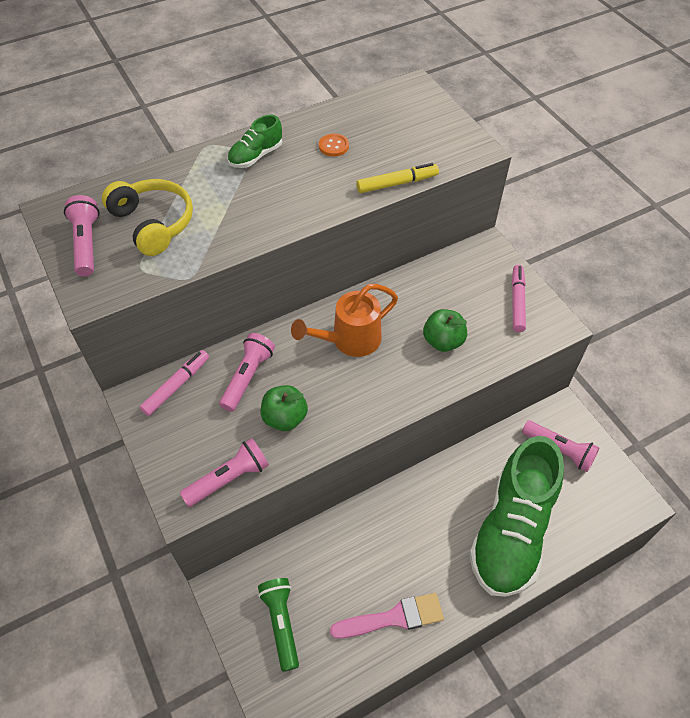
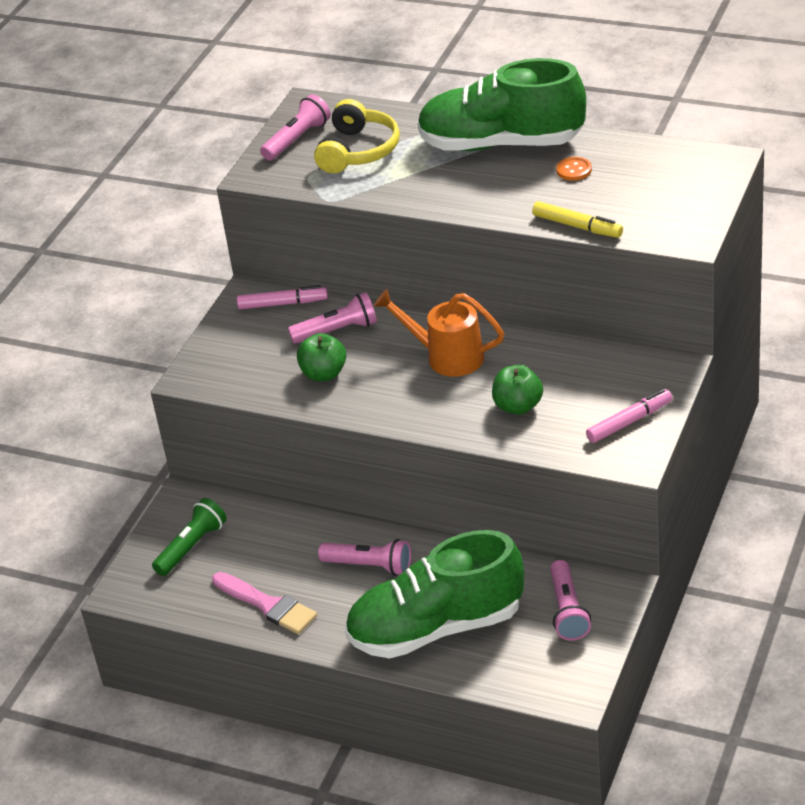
camera: 55 degrees right, 15 degrees down
pink flashlight [180,438,269,507] -> pink flashlight moved to [318,539,411,576]
green shoe [228,115,282,168] -> green shoe [417,58,586,151], size x2.29

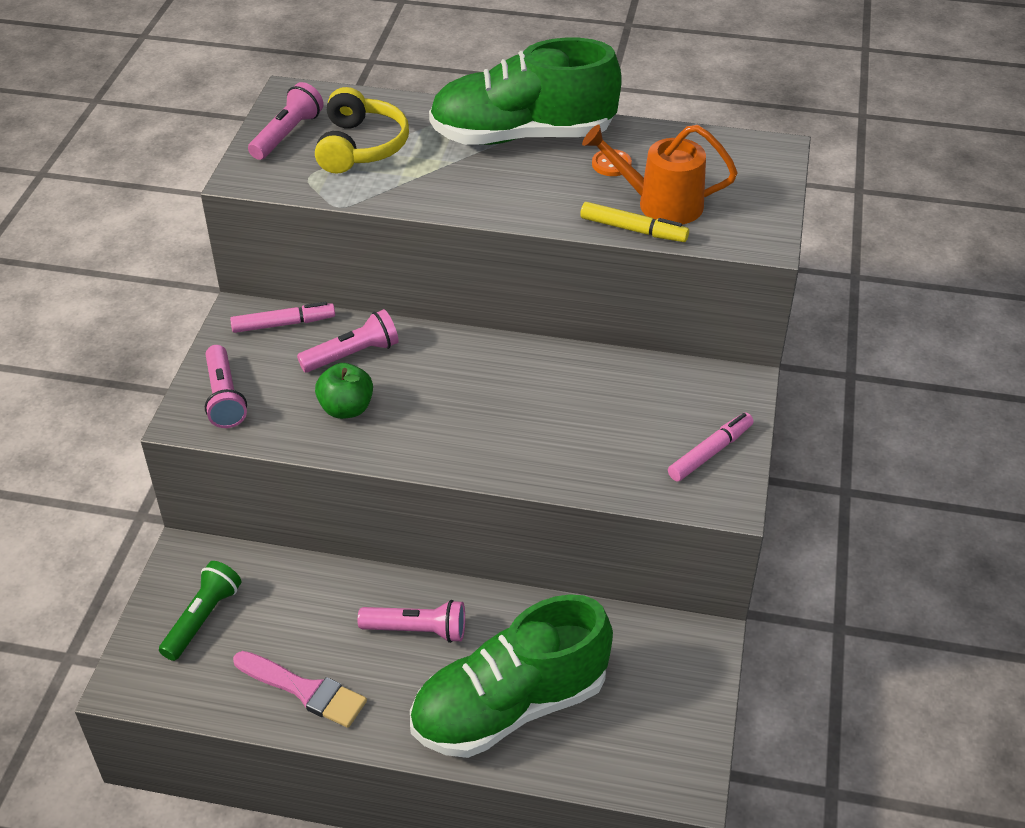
camera: 15 degrees left, 5 degrees up
orange watering can [374,289,504,377] -> orange watering can moved to [582,124,737,225]
green apple [492,365,543,415] -> none
pink flashlight [550,560,591,641] -> pink flashlight moved to [205,345,247,428]

